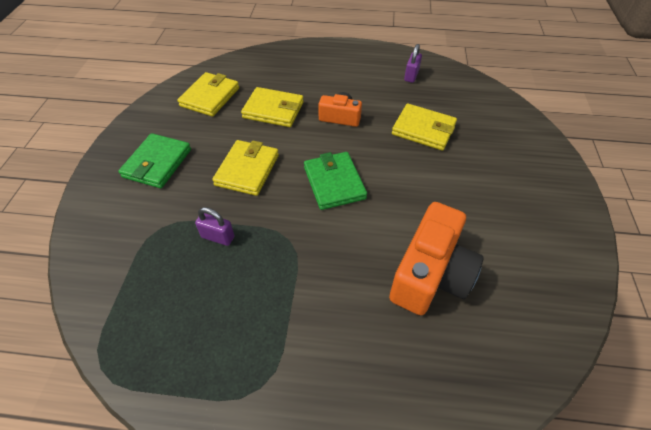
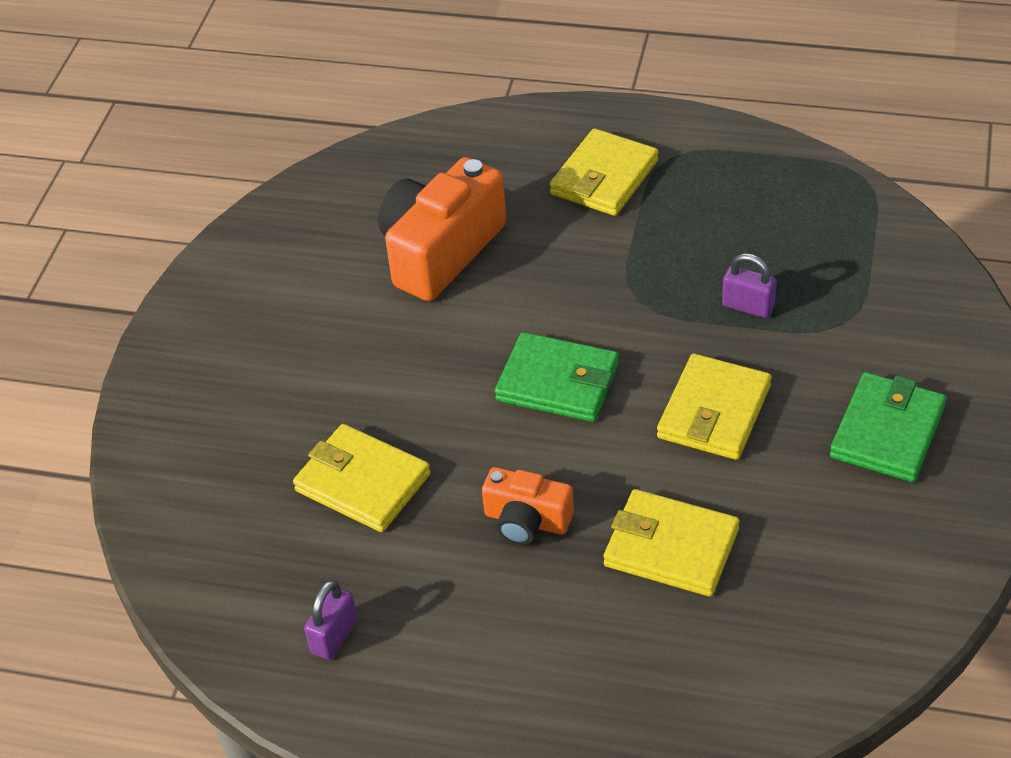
camera: 170 degrees left, 5 degrees down
yellow wallet [177,72,239,116] -> yellow wallet moved to [549,128,658,216]
green wallet [304,152,367,210] -> green wallet turned 60 degrees counterclockwise [495,332,619,422]

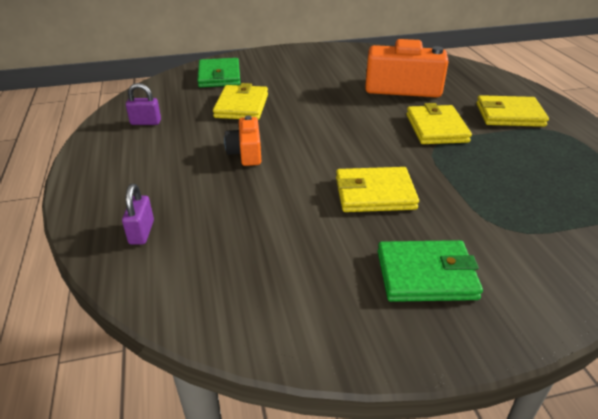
camera: 60 degrees right, 10 degrees down
green wallet [495,332,619,422] -> green wallet moved to [197,58,240,87]
yellow wallet [603,489,739,597] -> yellow wallet moved to [406,103,472,144]
purple padlock [722,253,777,318] -> purple padlock moved to [122,184,154,245]

